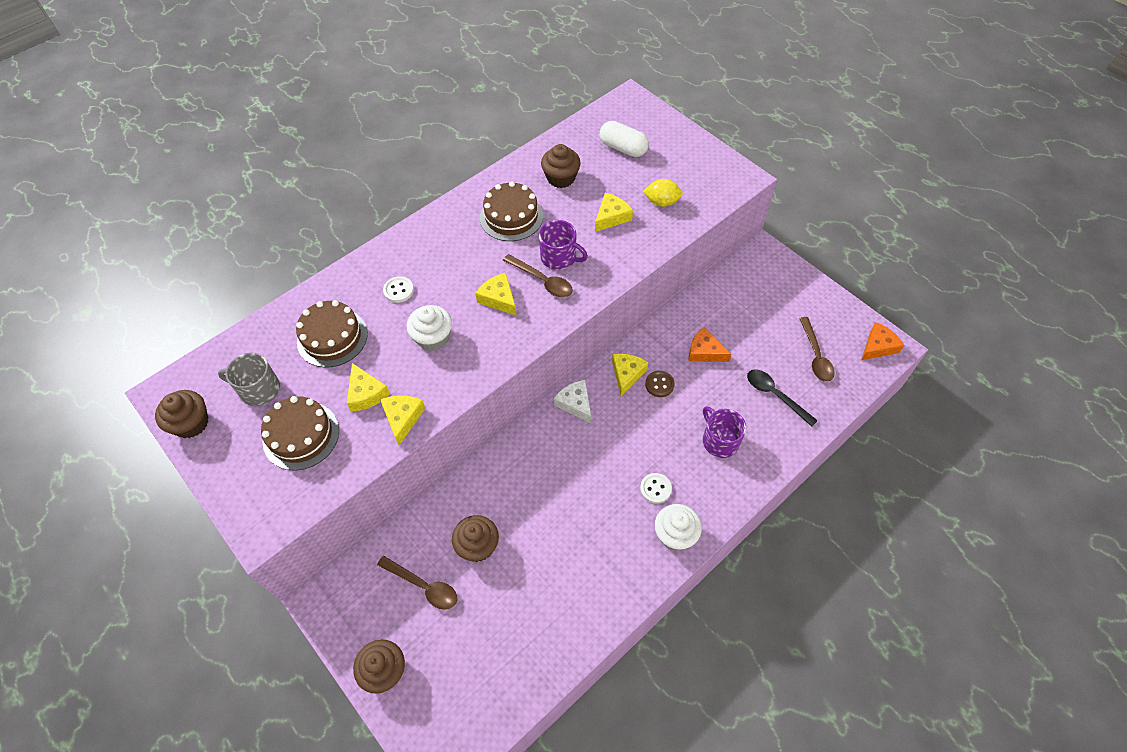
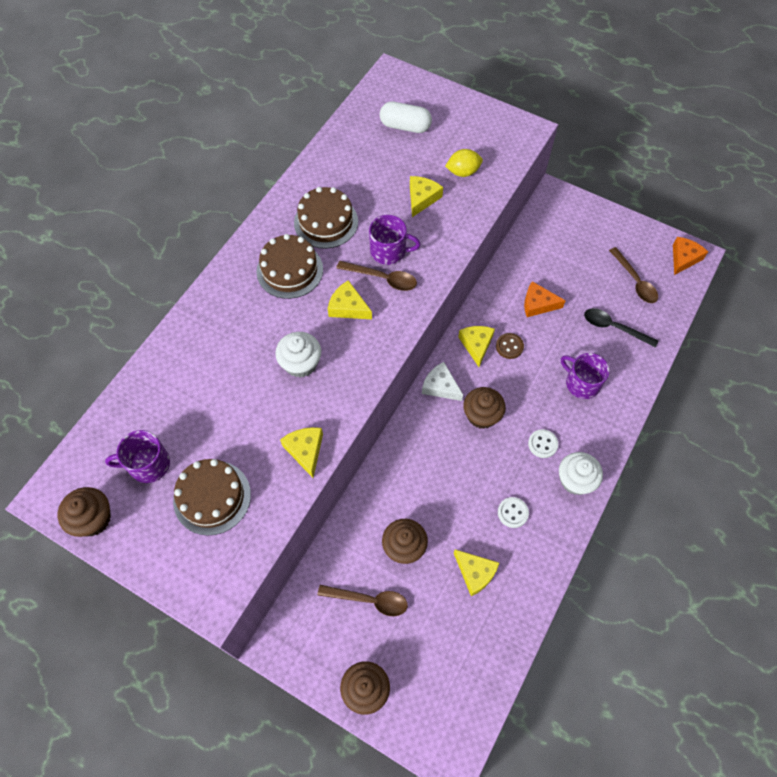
camera: 20 degrees left, 5 degrees up
grey mug [218,353,280,406] -> purple mug [105,430,170,483]
brown cake [296,300,368,368] -> brown cake moved to [257,234,323,299]
yellow cheese [347,363,390,412] -> yellow cheese moved to [454,549,499,596]
white button [383,276,414,303] -> white button moved to [498,497,529,528]
brown cupcake [541,144,581,188] -> brown cupcake moved to [463,387,506,429]

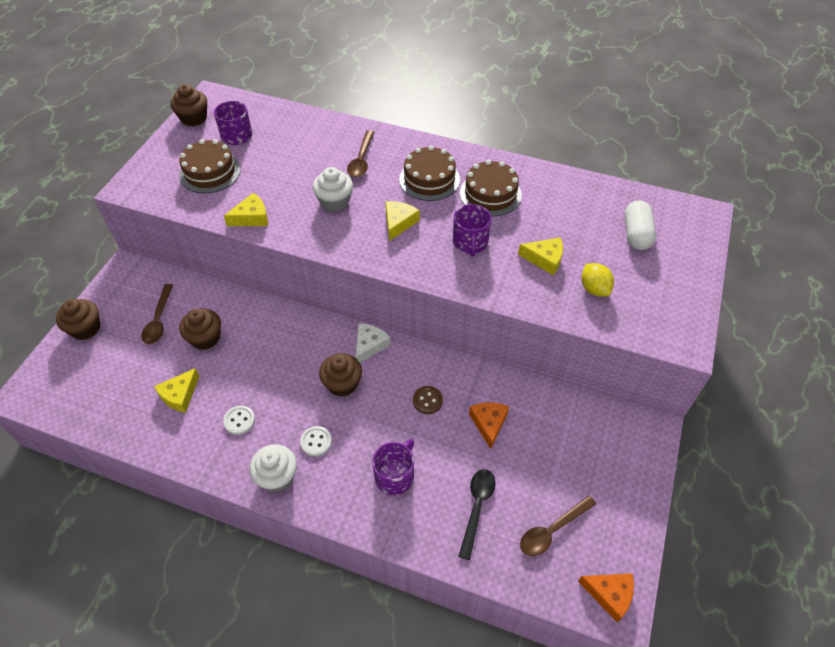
camera: 80 degrees right, 10 degrees down
brown spoon [336,261,417,291] -> brown spoon moved to [347,130,374,177]
yellow cheese [458,326,495,367] -> none

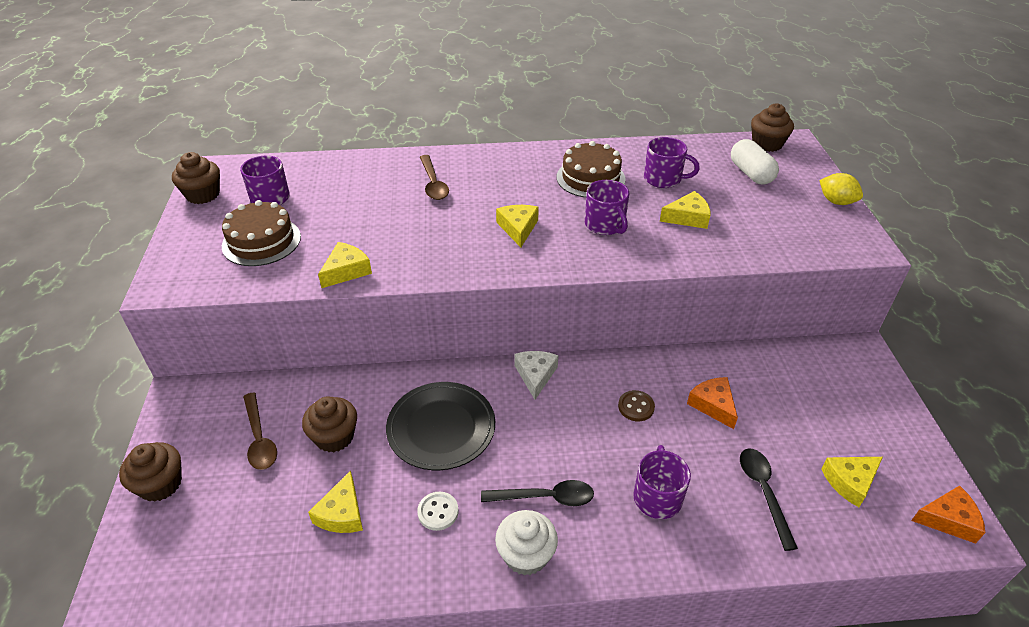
camera: 25 degrees left, 10 degrees down
white button [300,426,332,456] -> black spoon [481,480,594,506]
white cupcake [313,167,353,212] -> none
brown cupcake [319,353,362,397] -> brown cupcake moved to [751,104,794,152]
brown cake [399,146,460,201] -> none
brown spoon [520,495,596,556] -> yellow cheese [821,457,883,507]
yellow lemon [582,263,614,296] -> yellow lemon moved to [819,173,863,205]
none -> black plate [386,382,495,470]
none -> purple mug [644,137,700,188]

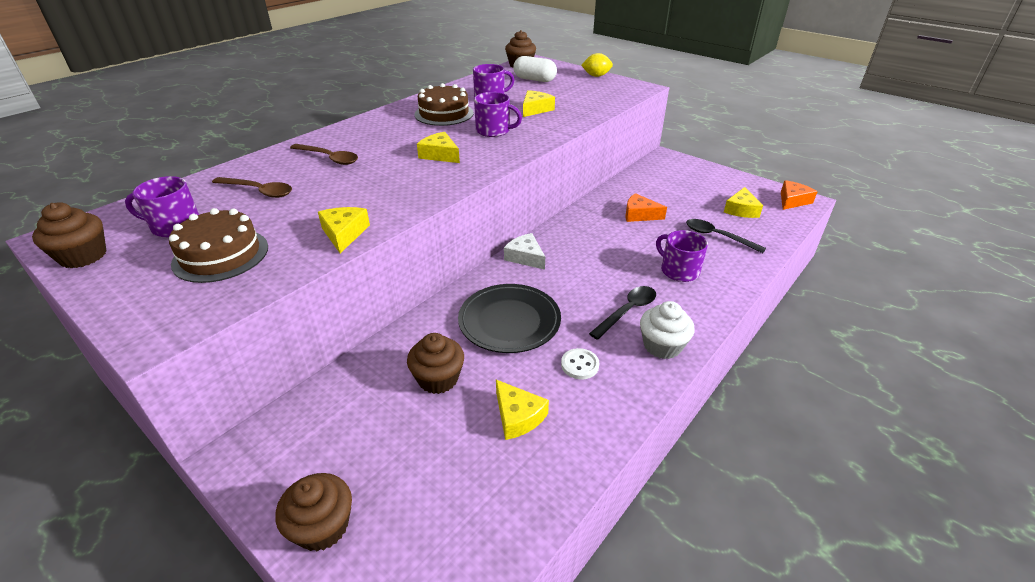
camera: 45 degrees left, 5 degrees down
brown spoon [243,392,277,470] -> brown spoon moved to [212,177,292,198]
brown button [618,390,655,421] -> none

